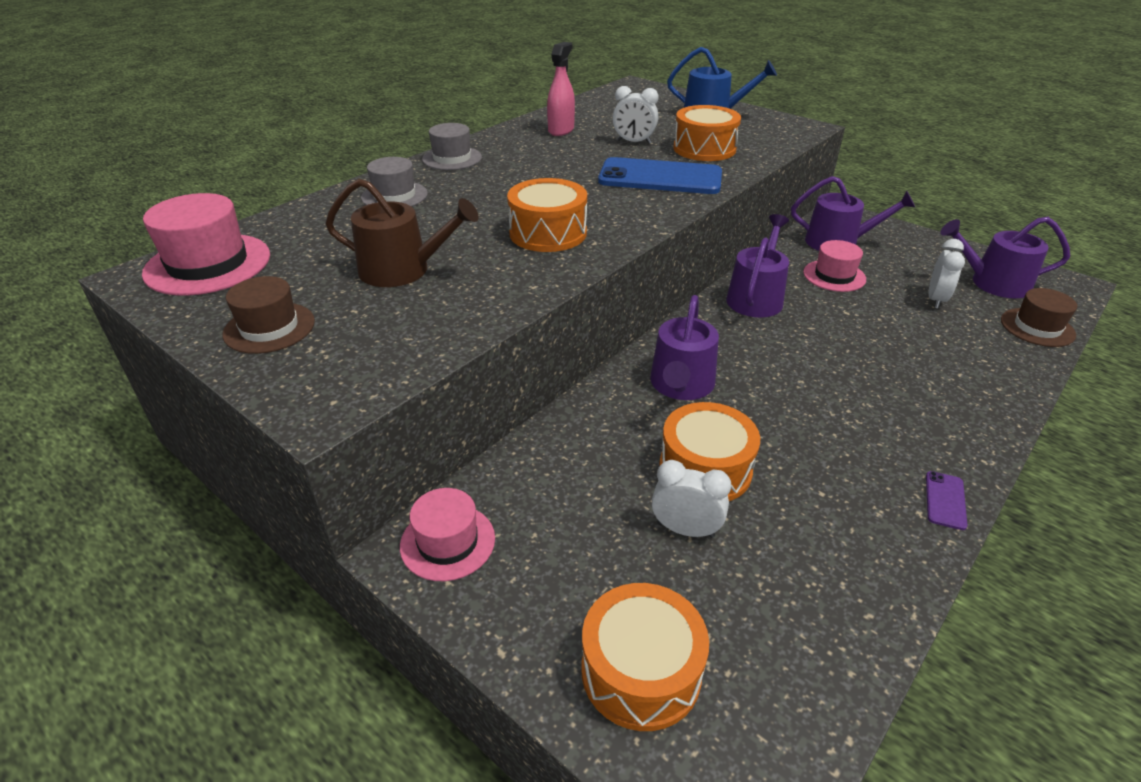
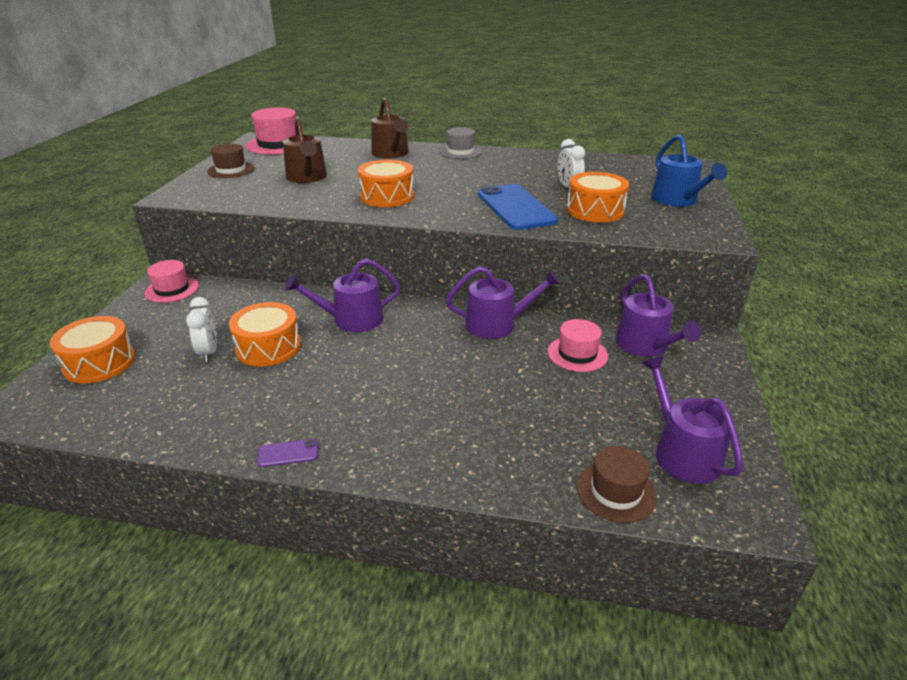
camera: 60 degrees right, 5 degrees down
grey hat [361,157,428,207] -> brown watering can [371,98,409,158]
pink spray bottle [547,42,575,136] -> none
white clock [929,239,965,309] -> none

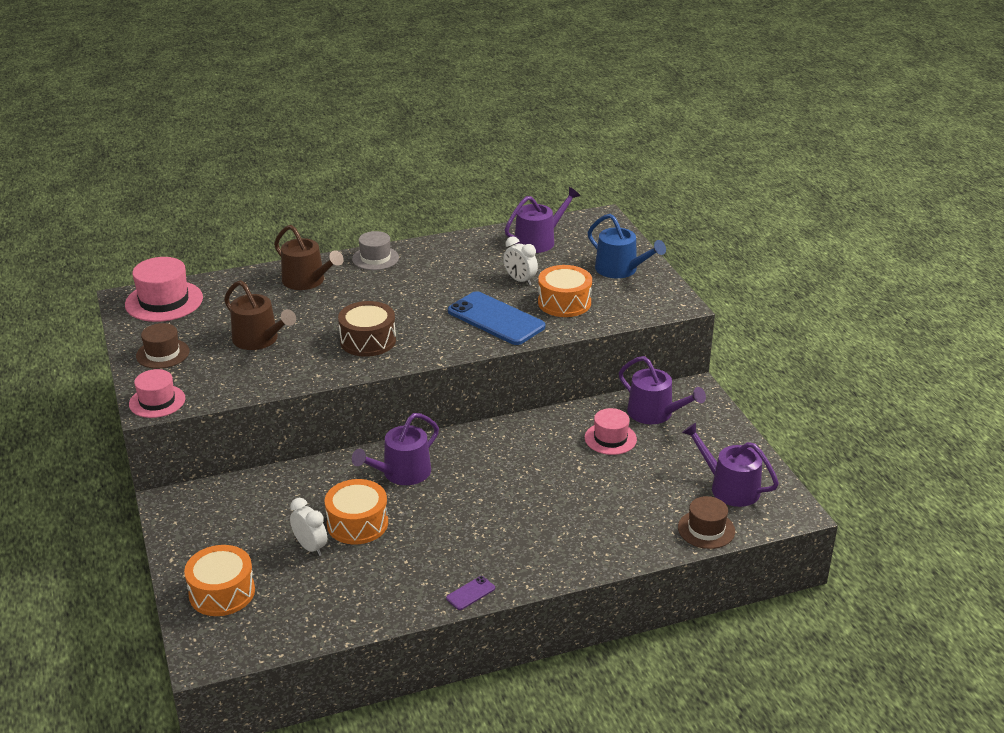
camera: 30 degrees left, 0 degrees up
pink hat [144,260,199,303] -> pink hat moved to [129,369,185,418]
orange drum [358,160,414,207] -> brown drum [338,301,396,357]
purple watering can [446,266,560,339] -> purple watering can moved to [505,187,581,253]

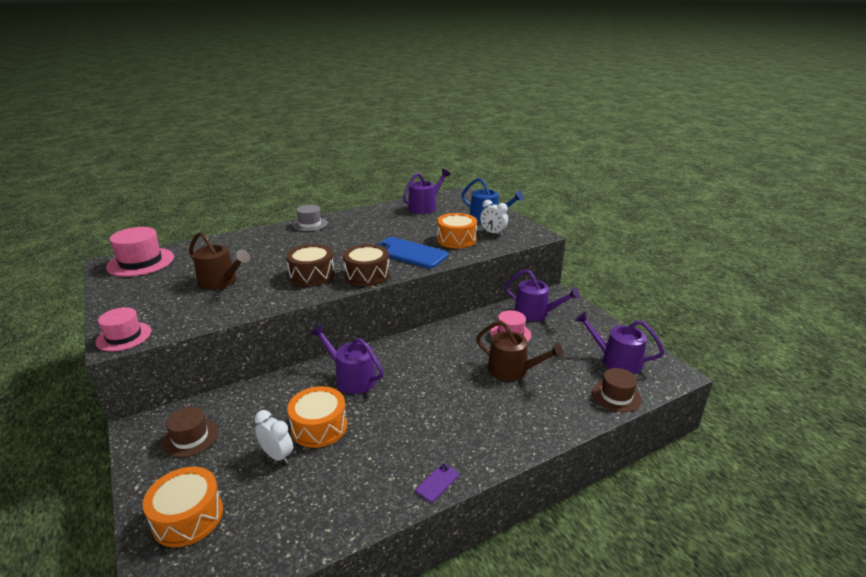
camera: 10 degrees left, 5 degrees down
brown hat [136,323,190,369] -> brown hat moved to [162,407,218,458]
brown watering can [274,225,344,290] -> brown watering can moved to [476,321,564,381]
purple watering can [352,413,439,485] -> purple watering can turned 90 degrees clockwise [310,325,384,394]
white clock [503,236,538,286] -> white clock moved to [480,200,508,235]
none -> brown drum [343,244,390,286]

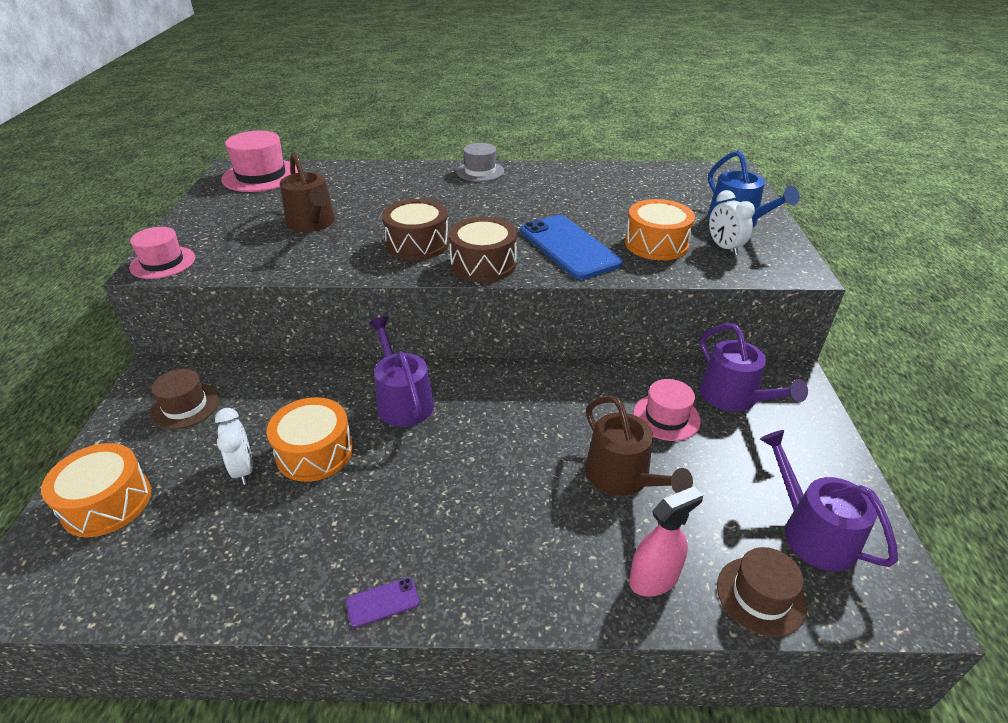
camera: 30 degrees right, 10 degrees up
purple watering can [403,169,451,214] -> none
none -> pink spray bottle [629,486,703,597]

